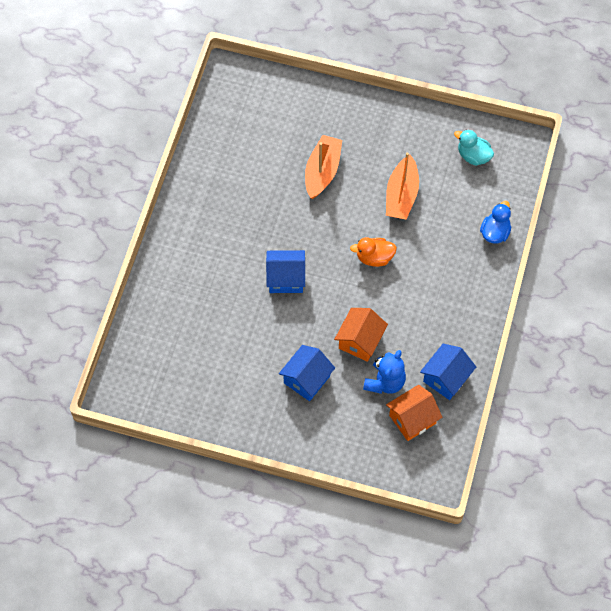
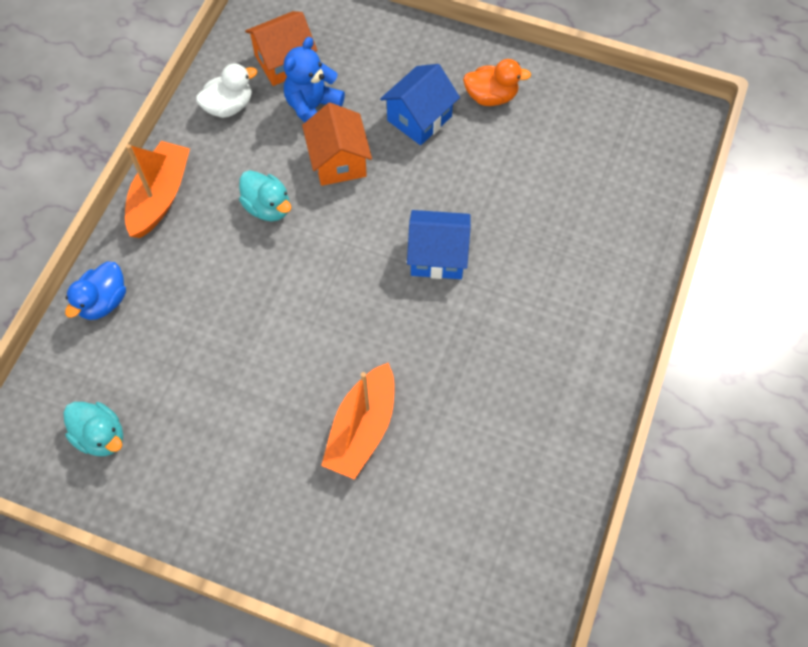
camera: 175 degrees left, 0 degrees up
orange house [334,308,388,362] -> orange house turned 45 degrees counterclockwise [302,103,372,186]
orange duck [350,237,397,267] -> orange duck moved to [463,59,531,106]
orange boat [386,153,419,220] -> orange boat moved to [125,141,190,238]
blue house [420,344,476,400] -> white duck [196,64,257,118]
none -> turquoise duck [239,170,291,222]

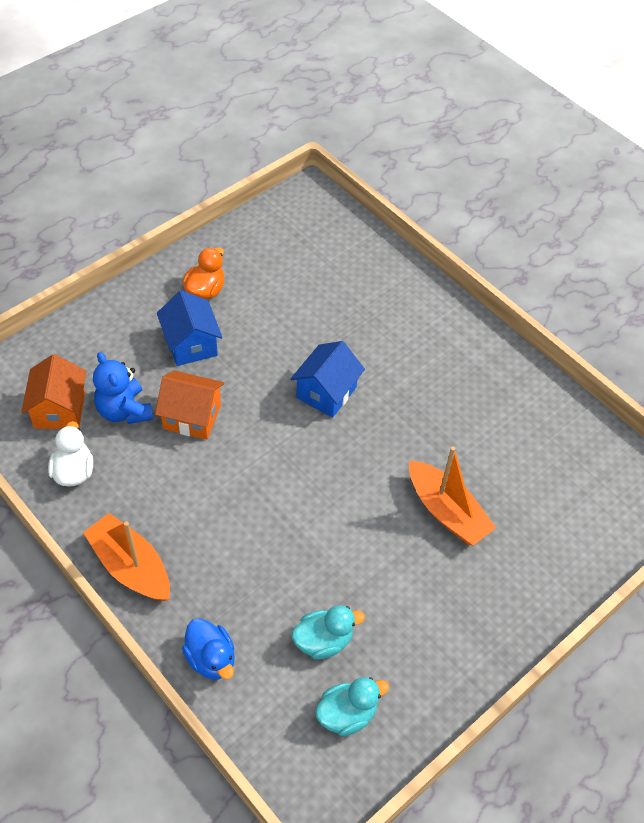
camera: 65 degrees left, 10 degrees down
turquoise duck [239,170,291,222] -> turquoise duck moved to [292,605,365,659]

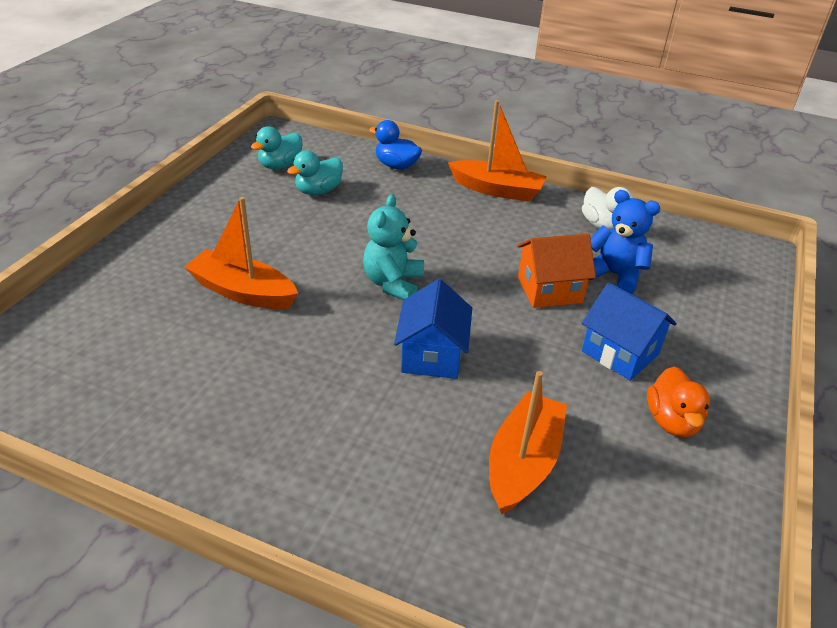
camera: 155 degrees right, 15 degrees down
orange house [21,354,86,429] -> none
none -> turquoise teddy bear [363,194,424,300]
none -> orange boat [489,371,567,515]

